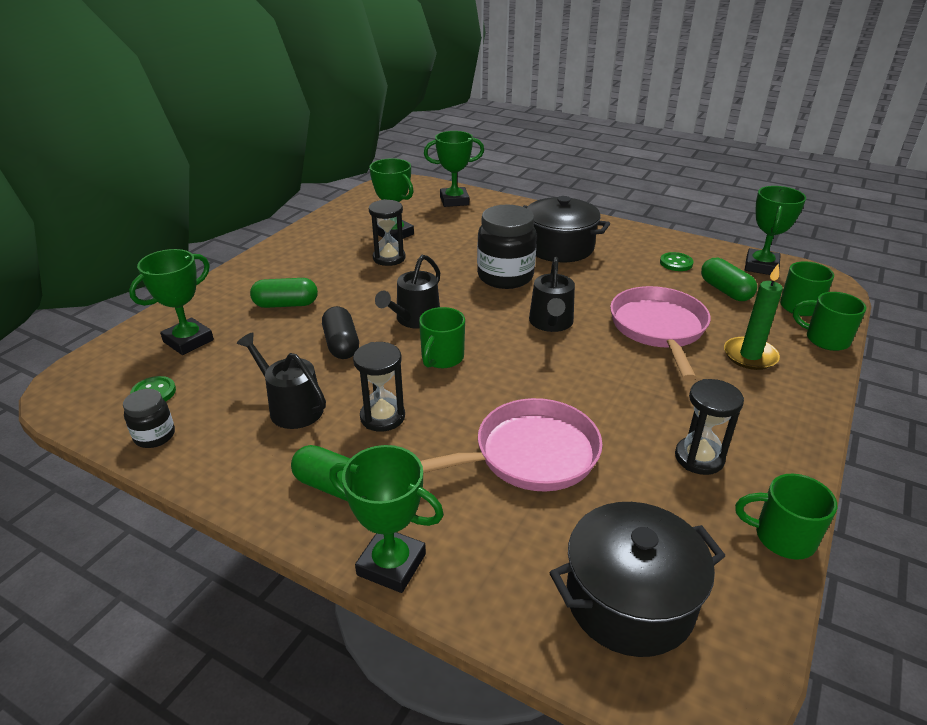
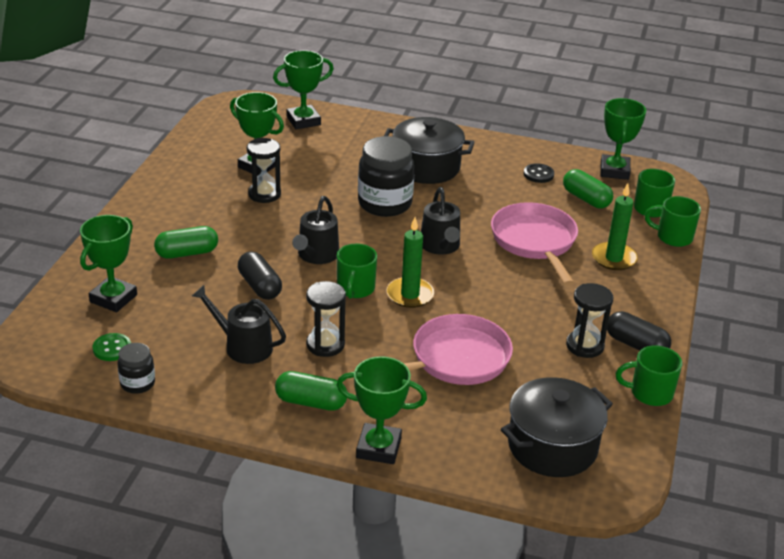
camera: 15 degrees left, 0 degrees up
green button [660,252,693,271] -> black button [523,163,554,183]
none -> green candle [387,217,434,308]
none -> black capsule [607,311,671,351]

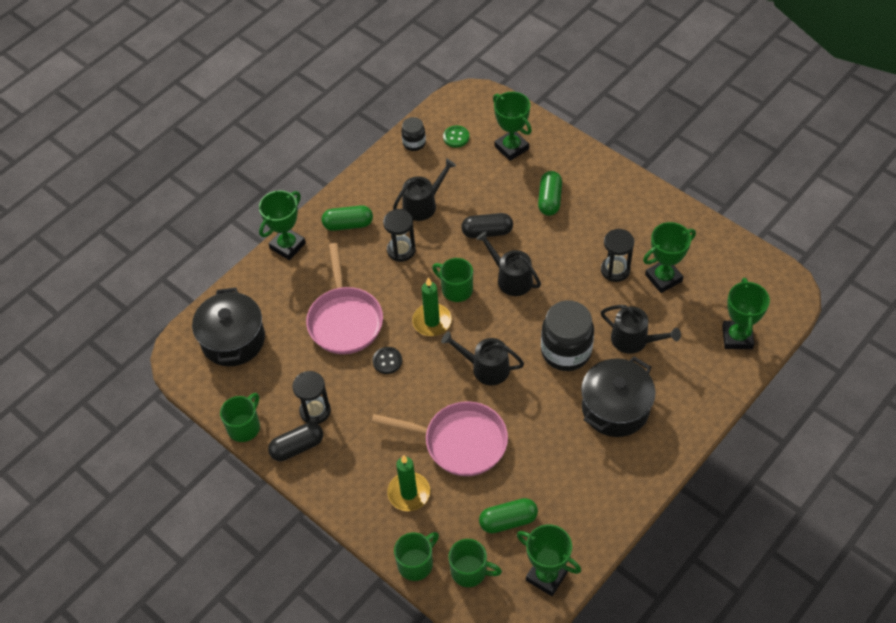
camera: 120 degrees right, 20 degrees up
green capsule [275,371,347,411] -> green capsule turned 45 degrees clockwise [322,205,373,231]
black button [523,163,554,183] -> black button moved to [372,347,402,374]
none -> black watering can [601,305,681,354]

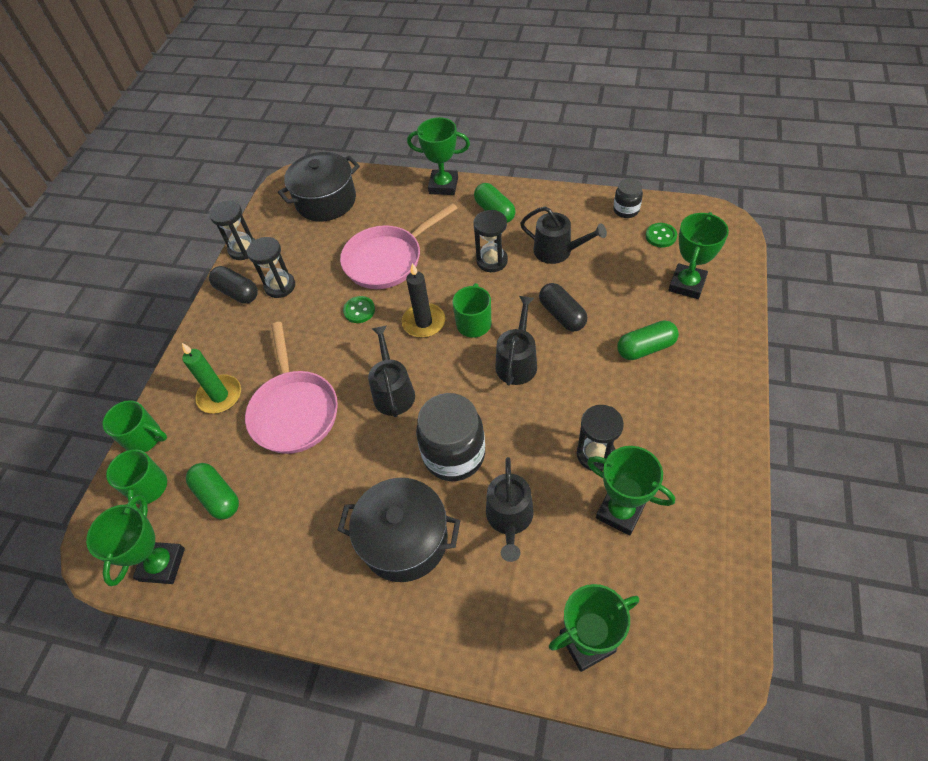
camera: 65 degrees right, 0 degrees up
green mug [220,393,260,442] -> black hourglass [209,201,255,260]
black button [372,347,402,374] -> green button [343,296,375,323]
green candle [412,277,452,336] -> black candle [402,263,445,338]

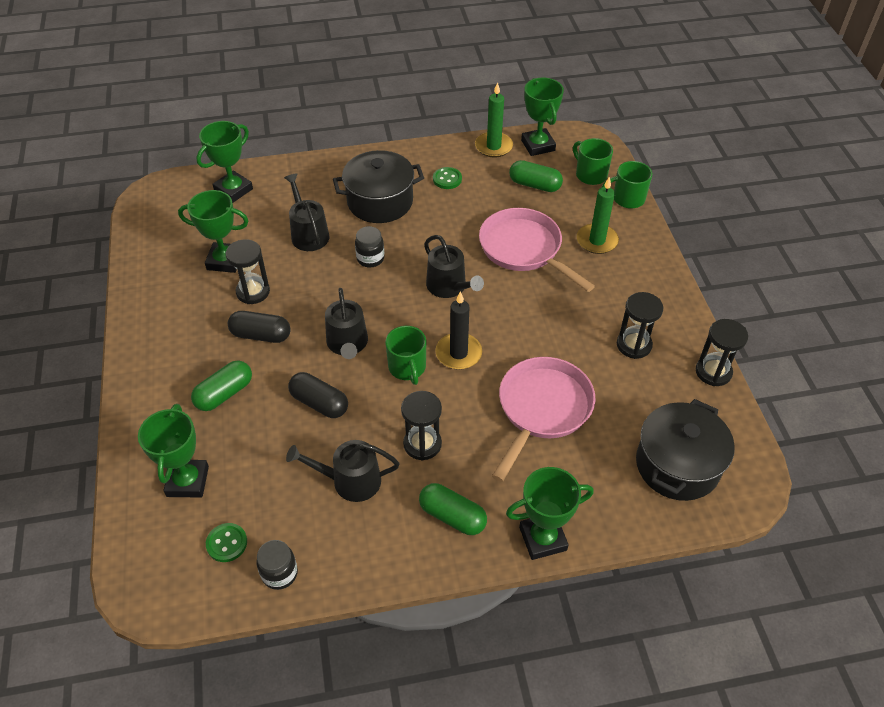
camera: 150 degrees right, 5 degrees down
black capsule [209,266,258,304] -> black capsule moved to [228,311,291,343]
green button [343,296,375,323] -> green button moved to [433,167,462,189]
black jar [416,393,485,481] -> black jar [355,226,384,267], size x0.52
none -> green candle [475,82,513,158]

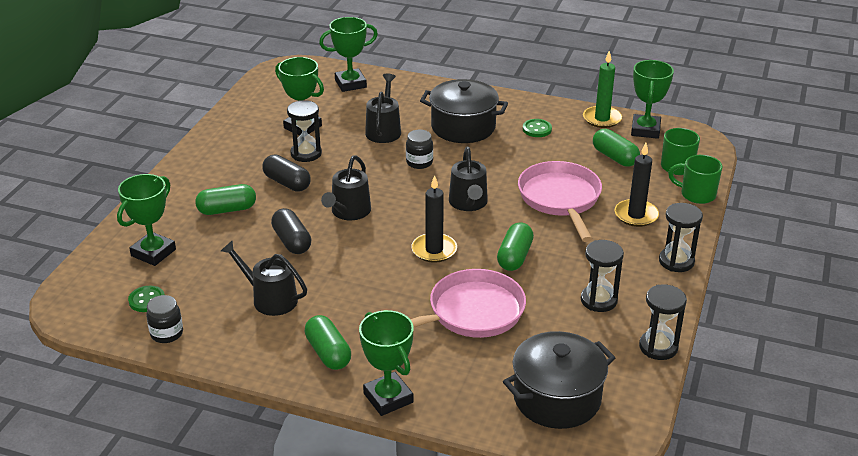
camera: 30 degrees right, 15 degrees down
green mug [385,326,426,385] -> none
black hourglass [401,391,442,461] -> black hourglass moved to [659,203,703,272]
green trophy [506,467,594,560] -> green trophy turned 45 degrees clockwise [359,310,414,416]
green candle [577,177,619,254] -> black candle [614,143,659,227]
none -> green capsule [497,222,534,271]

